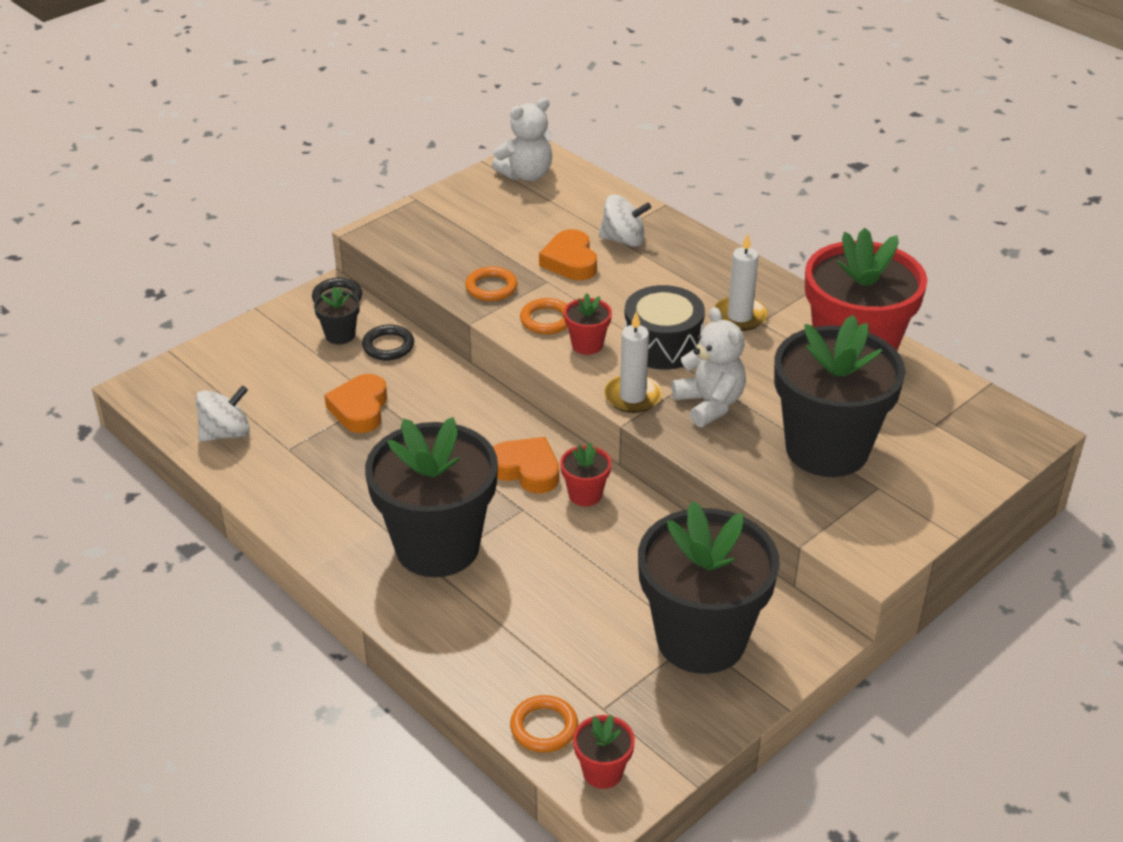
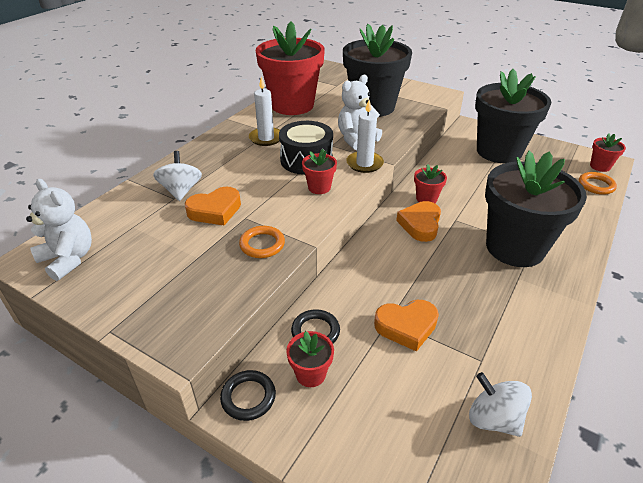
camera: 105 degrees left, 0 degrees up
black flower pot [314,287,359,345] -> red flower pot [286,331,334,387]
orange ring [520,298,568,334] -> none

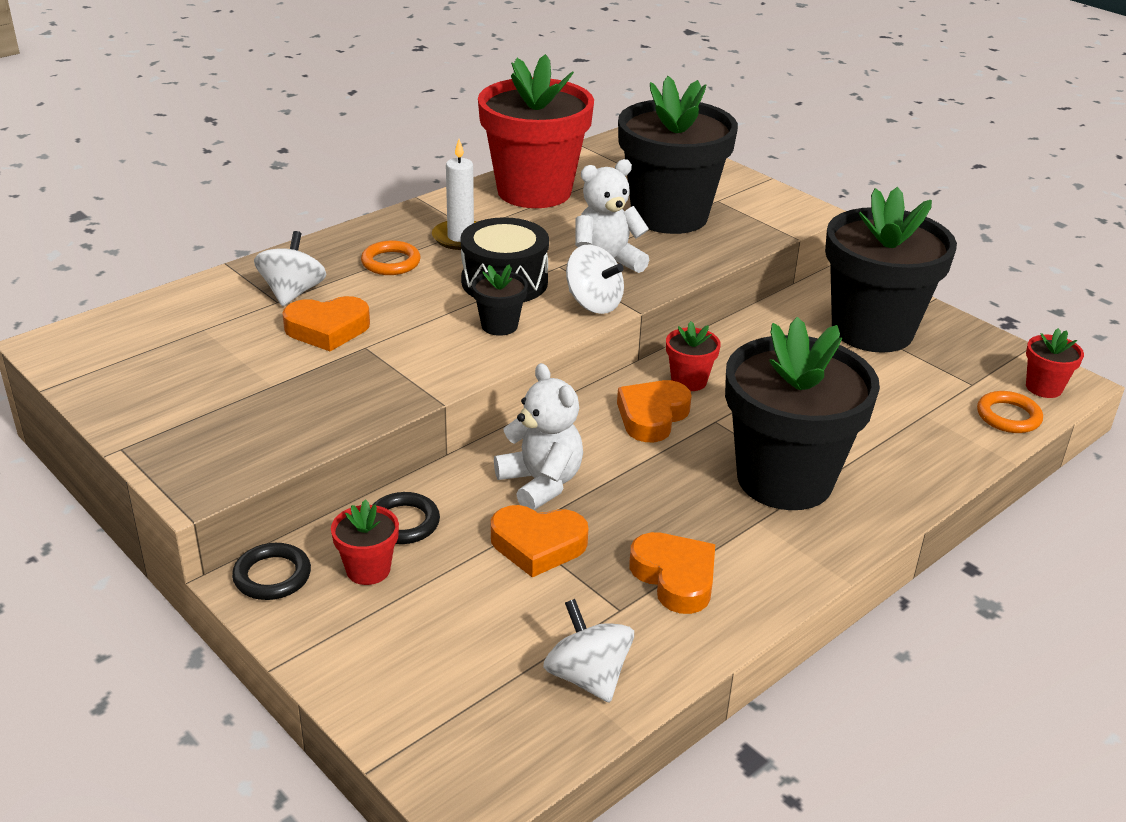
camera: 15 degrees right, 5 degrees down
white teddy bear [26,179,92,281] -> white teddy bear moved to [494,363,583,510]
orange ring [239,226,285,258] -> orange ring moved to [361,240,421,275]
red flower pot [302,149,337,194] -> black flower pot [472,264,528,336]
white candle [346,100,384,173] -> white spinning top [566,245,624,314]
none -> orange heart [629,532,715,614]

